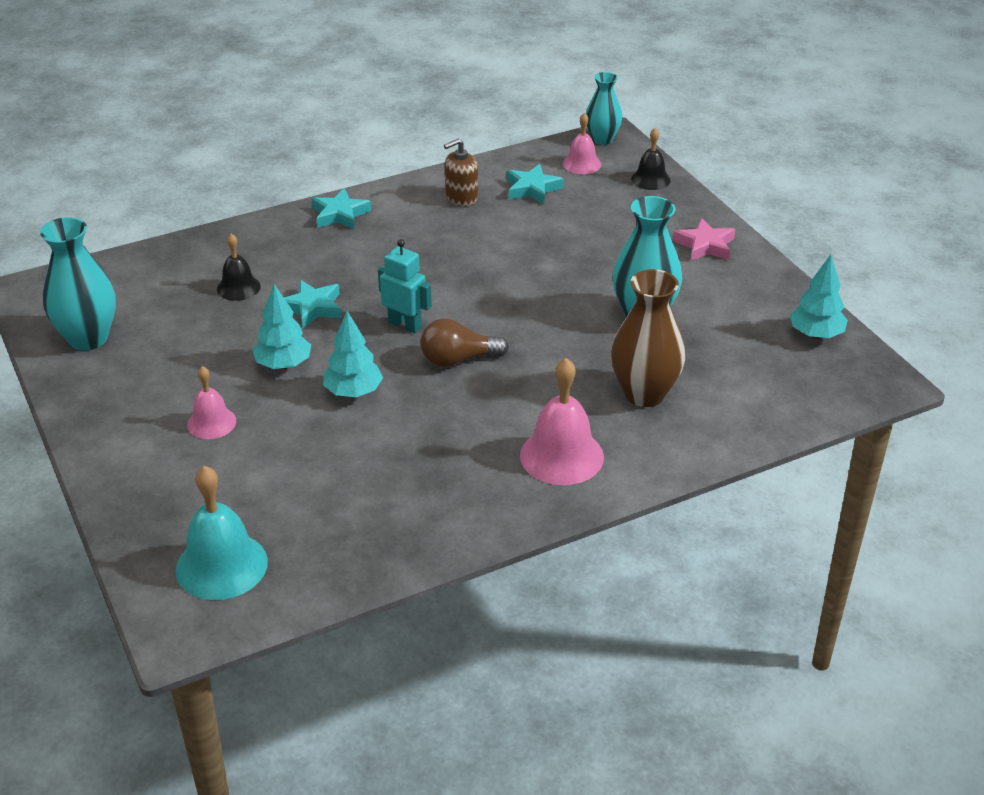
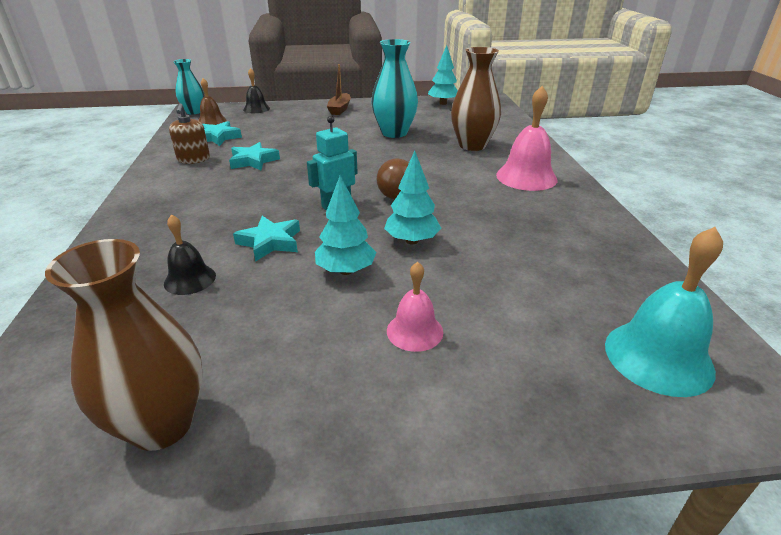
camera: 70 degrees left, 5 degrees down
turquoise vase [40,217,116,350] -> brown vase [45,239,202,451]
turquoise star [312,188,372,230] -> turquoise star moved to [229,142,280,170]
pink bell [563,113,601,174] -> brown bell [198,78,226,125]
pink star [673,218,735,261] -> brown boat [327,64,351,115]

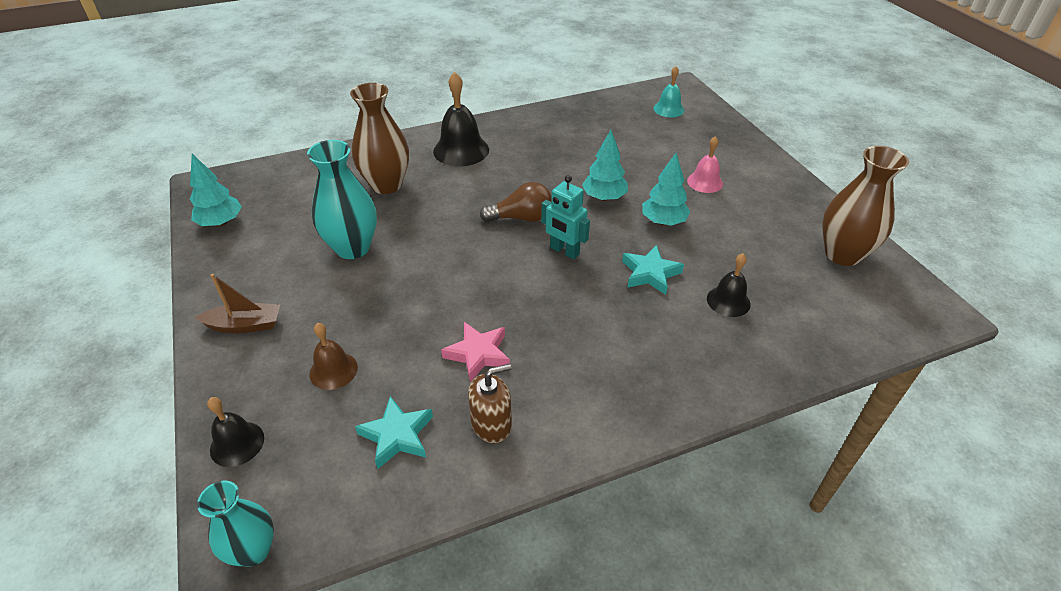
camera: 105 degrees left, 10 degrees up
brown bell [198,78,226,125] -> brown bell moved to [309,323,358,390]
turquoise star [229,142,280,170] -> pink star [441,322,510,382]
pink bell [496,86,557,191] -> black bell [433,72,489,166]
turquoise bell [605,227,723,397] -> turquoise bell [653,66,684,117], size x0.60

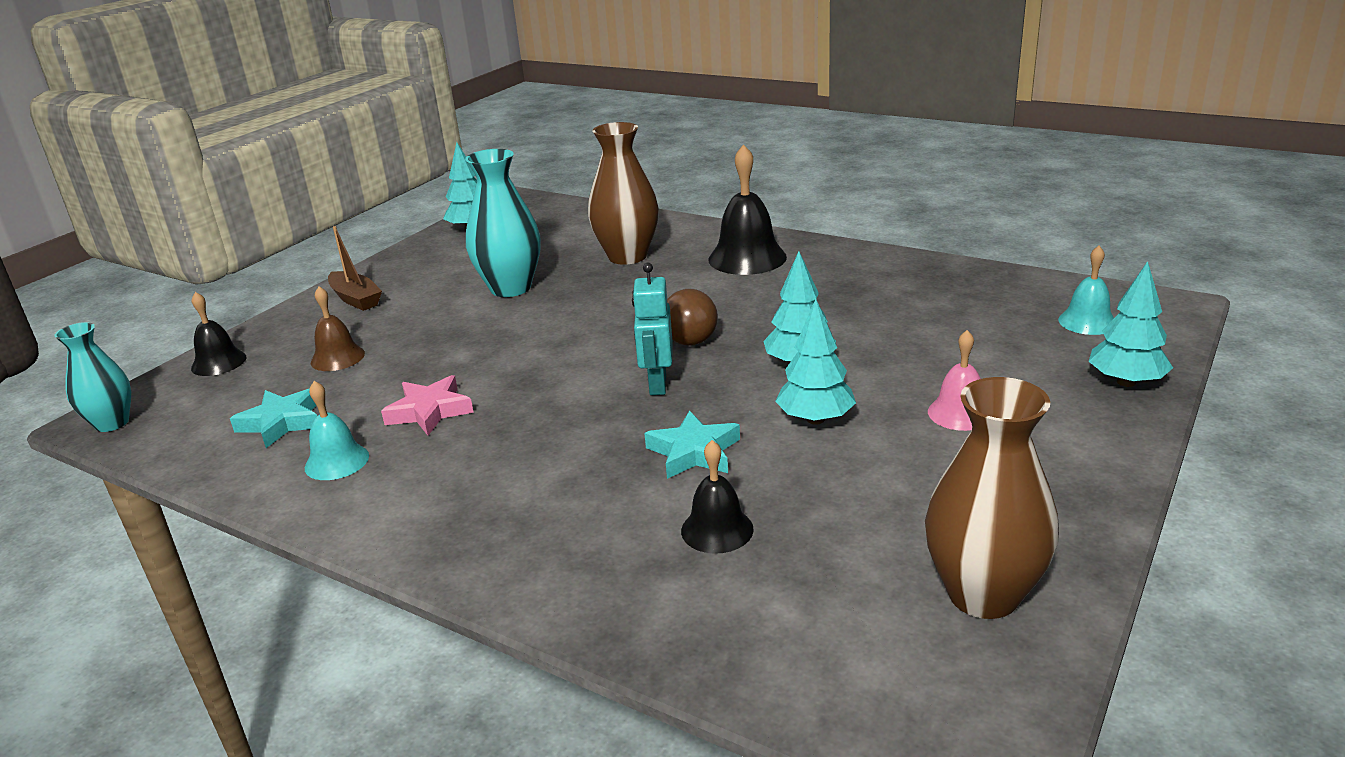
camera: 55 degrees right, 15 degrees down
brown soap dispenser [468,364,512,443] -> turquoise bell [305,381,369,480]
none -> turquoise tree [1088,261,1173,387]

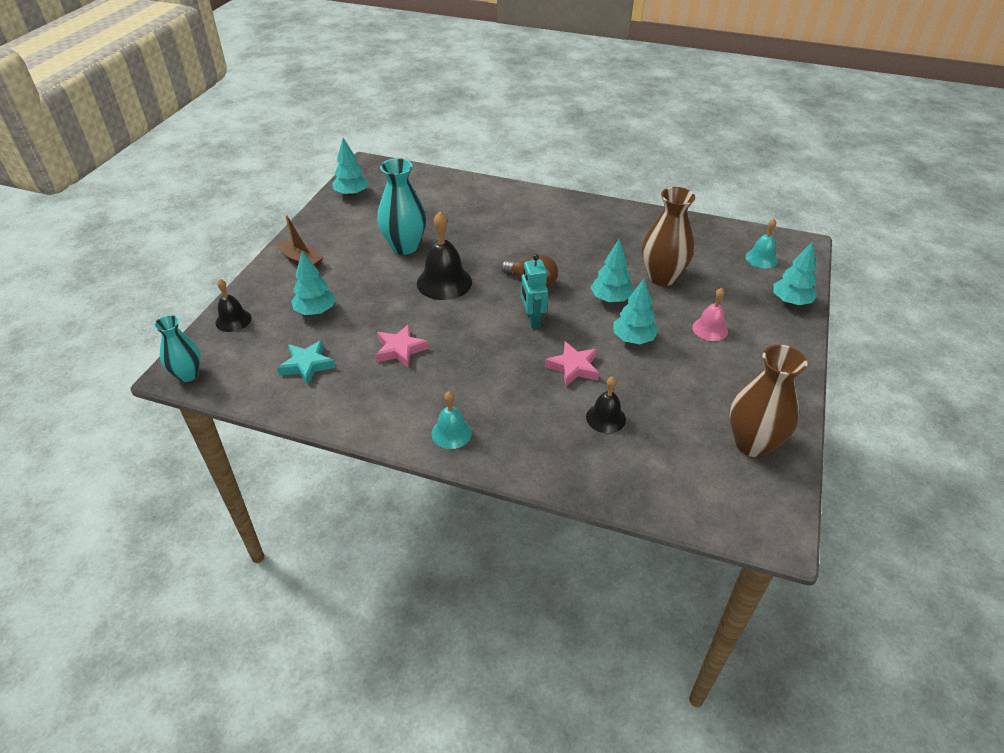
camera: 15 degrees left, 15 degrees up
turquoise bell [305,381,369,480] -> turquoise bell moved to [431,391,472,449]
brown bell [311,286,365,371] -> turquoise tree [291,251,336,315]
brown vase [588,122,659,265] -> brown vase moved to [642,187,695,286]
turquoise star [644,410,740,479] -> pink star [545,341,599,387]
black bell [709,144,787,275] -> black bell moved to [417,212,472,300]

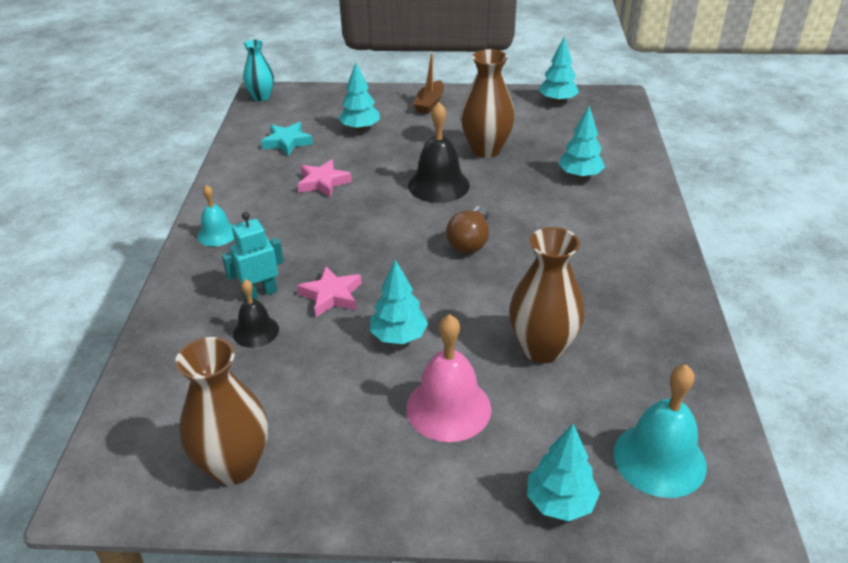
camera: 75 degrees right, 5 degrees down
black bell [215,279,252,332] -> none
turquoise vase [377,158,427,255] -> brown vase [460,49,515,158]
turquoise robot [521,254,548,328] -> turquoise robot moved to [222,212,284,300]
turquoise tree [590,239,633,302] -> turquoise tree moved to [558,106,605,179]
pink bell [692,288,728,341] -> pink bell [406,314,491,442], size x1.68
turquoise bell [745,219,778,269] -> turquoise bell [613,365,707,498], size x1.68

